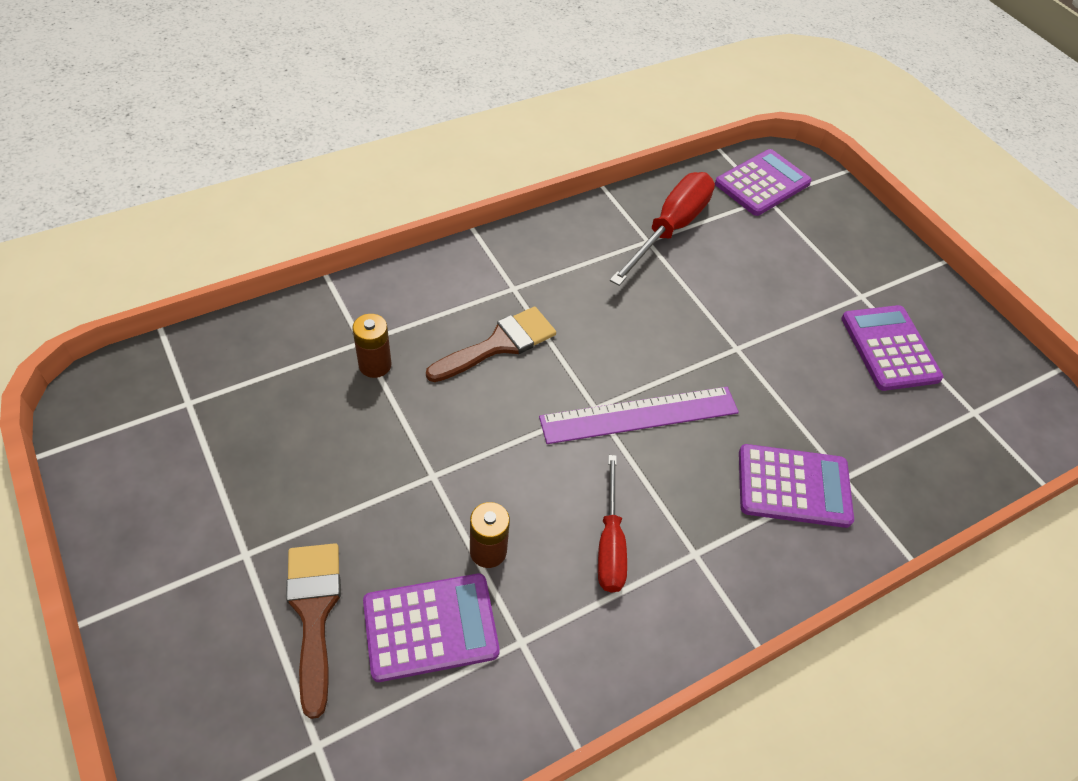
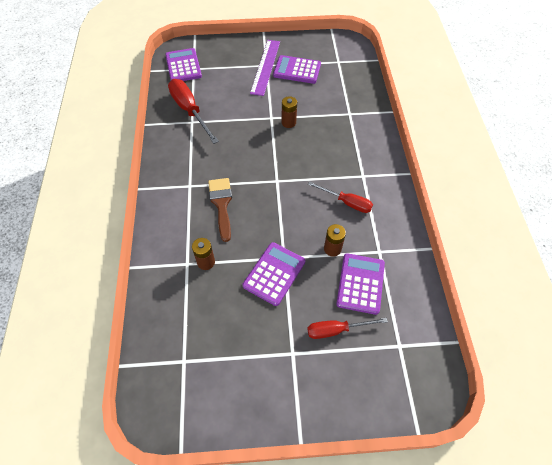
camera: 60 degrees left, 5 degrees up
brown brush [286,543,341,719] -> red screwdriver [307,318,388,339]
purple ruler [539,387,739,444] -> purple ruler moved to [250,40,280,96]
purple calculator [739,444,854,528] -> purple calculator moved to [243,242,305,306]
none -> brown battery [281,96,297,128]

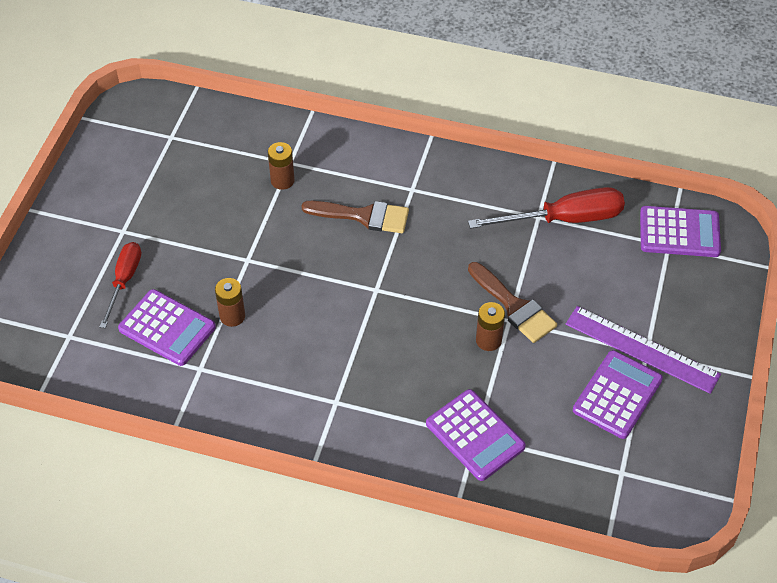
camera: 110 degrees right, 5 degrees down
purple calculator [243,242,305,306] -> purple calculator moved to [426,389,526,481]
red screwdriver [308,181,373,213] -> none
none -> brown brush [468,262,557,343]

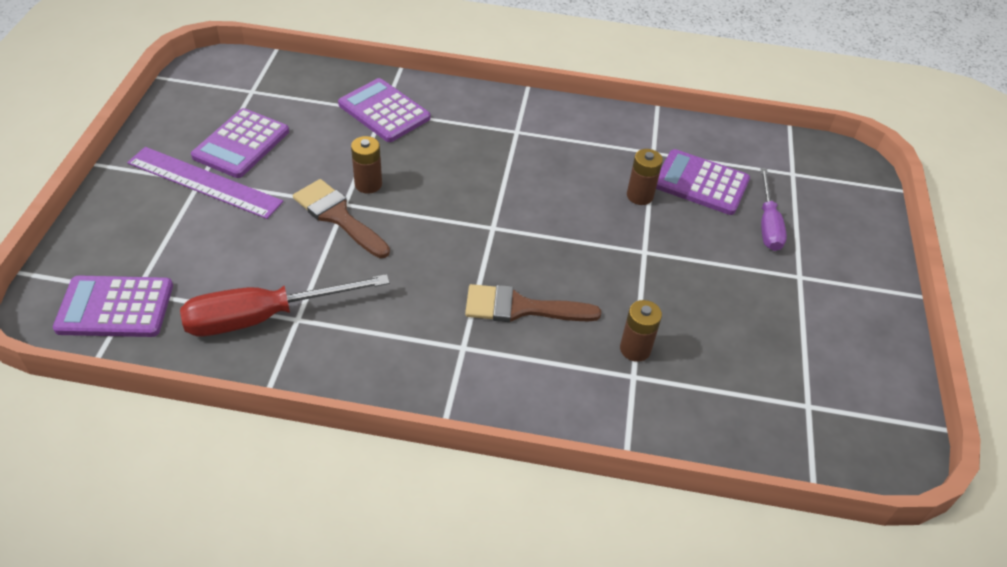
camera: 170 degrees right, 5 degrees down
red screwdriver [100,242,141,328] -> purple screwdriver [760,168,787,251]

